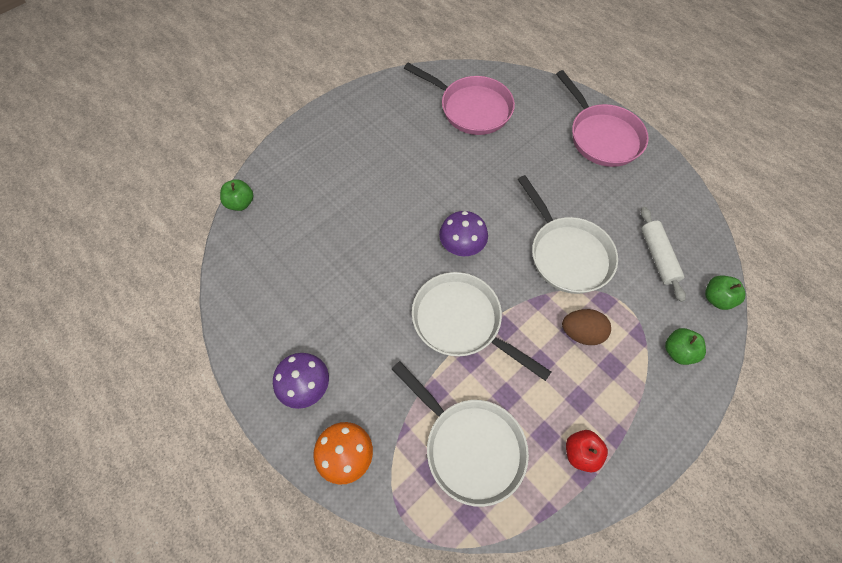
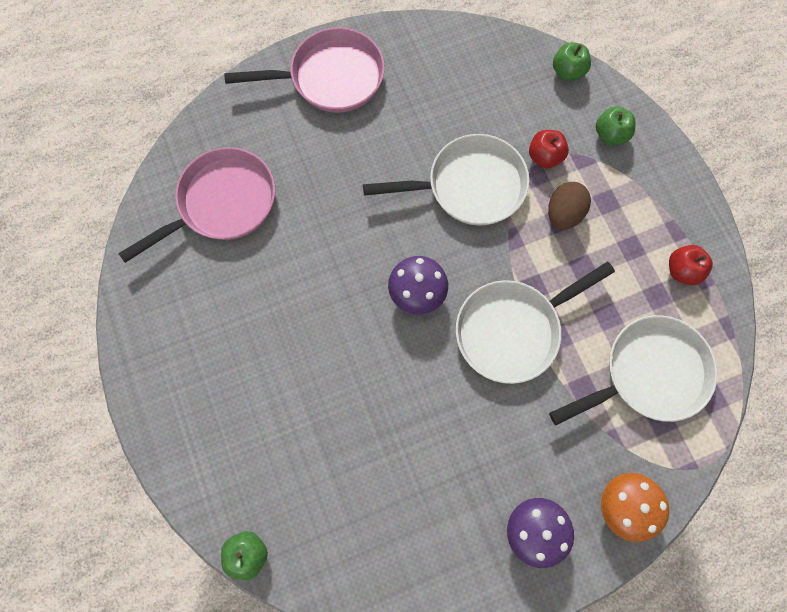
camera: 70 degrees left, 10 degrees up
white rolling pin [641,207,686,302] -> none
none -> red apple [529,130,569,168]

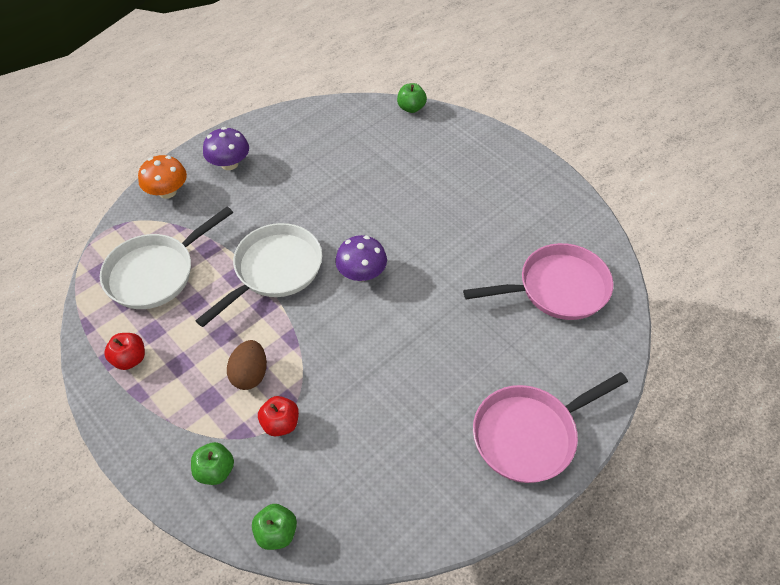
camera: 160 degrees right, 20 degrees down
pink pan [118,147,275,263] -> pink pan turned 135 degrees counterclockwise [463,243,613,320]
white pan [363,134,529,226] -> none

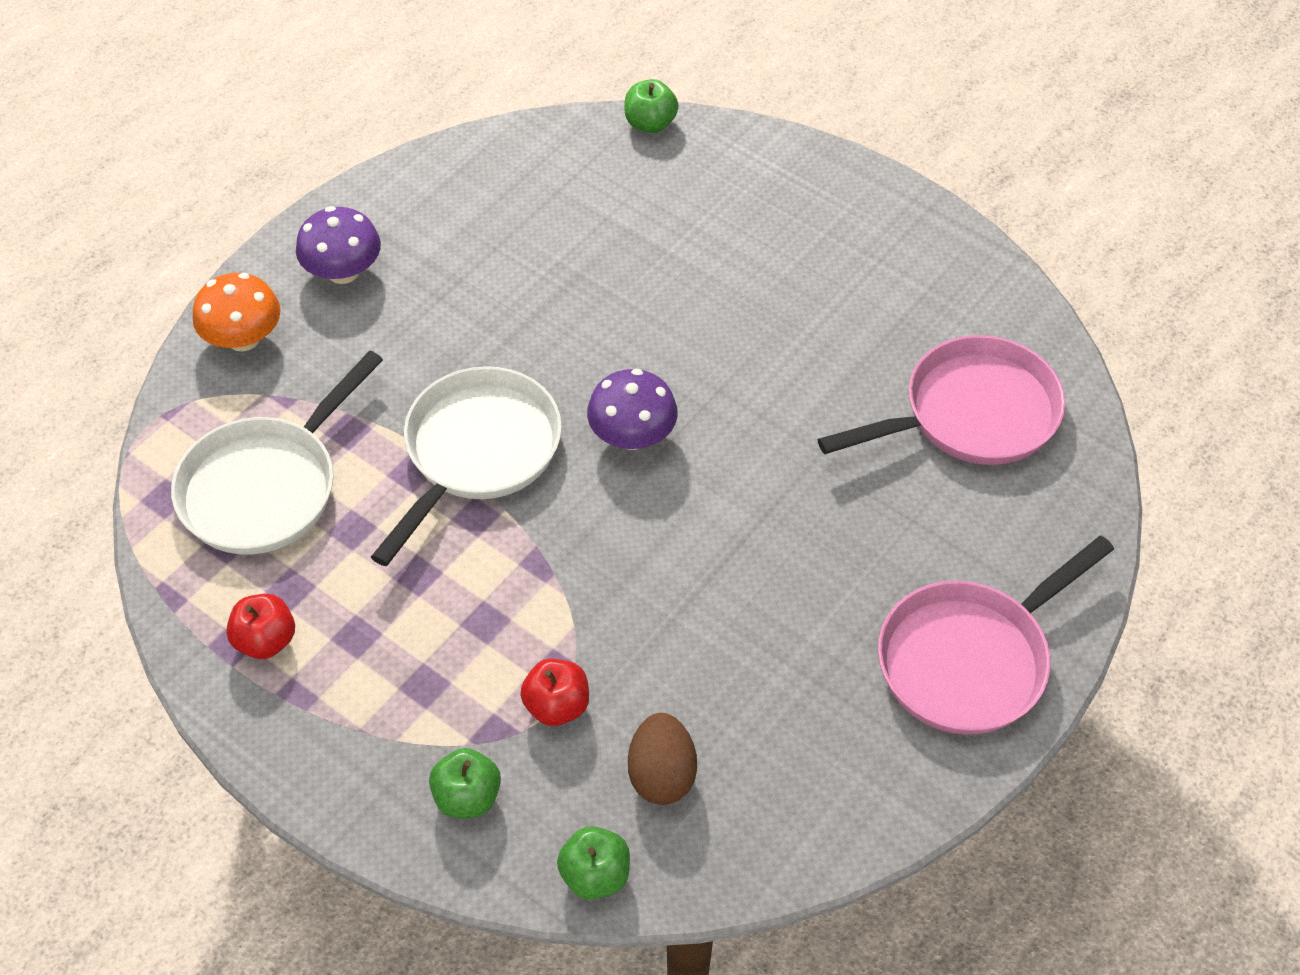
camera: 10 degrees left, 0 degrees up
brown egg [227,340,267,390] -> brown egg moved to [628,713,697,805]

